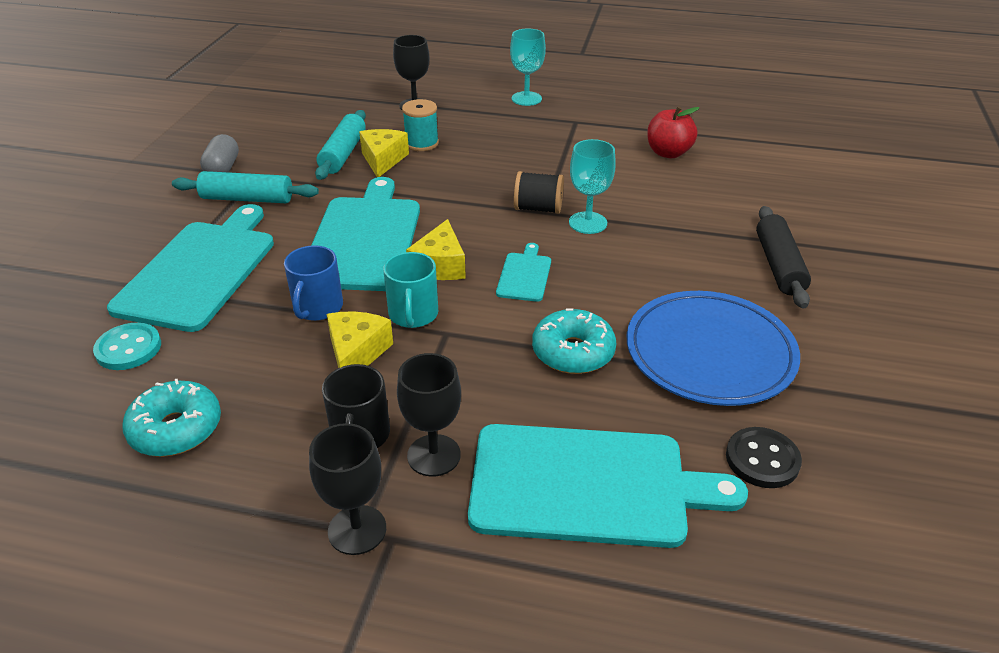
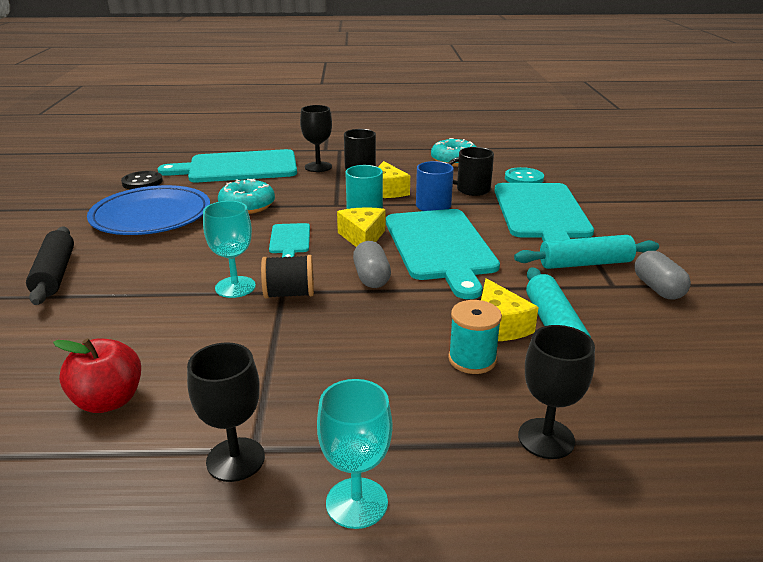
camera: 165 degrees right, 10 degrees down
black goblet [309,423,386,555] -> black goblet moved to [187,342,265,482]
none -> grey capsule [353,241,391,288]
none -> black mug [448,147,494,196]

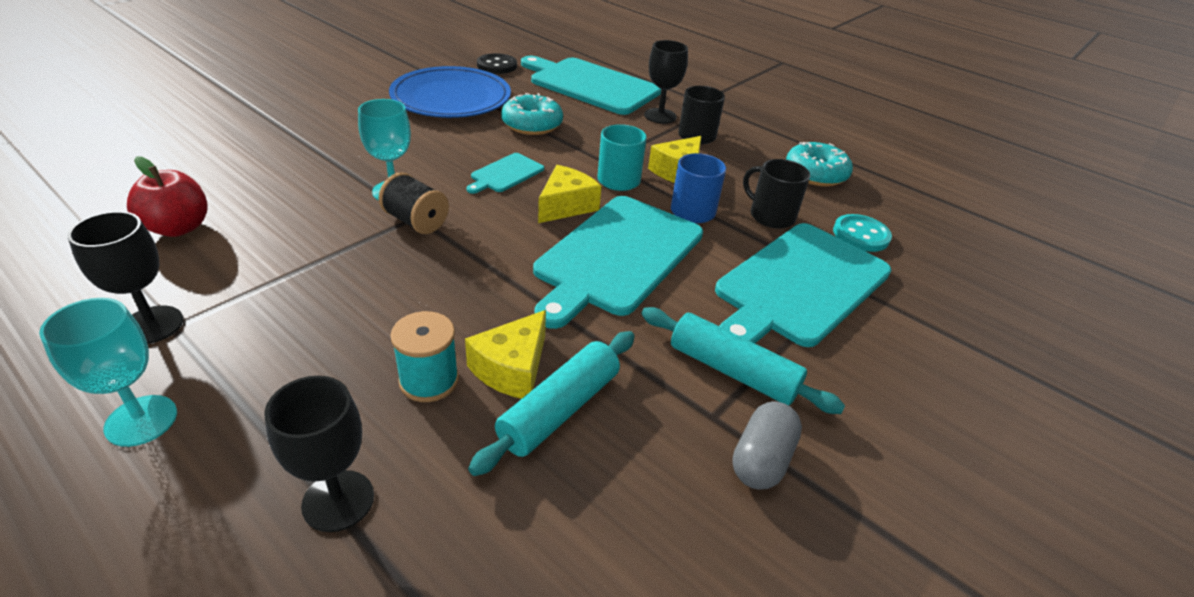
camera: 40 degrees right, 10 degrees up
black rolling pin [26,226,74,305] -> none
grey capsule [353,241,391,288] -> none

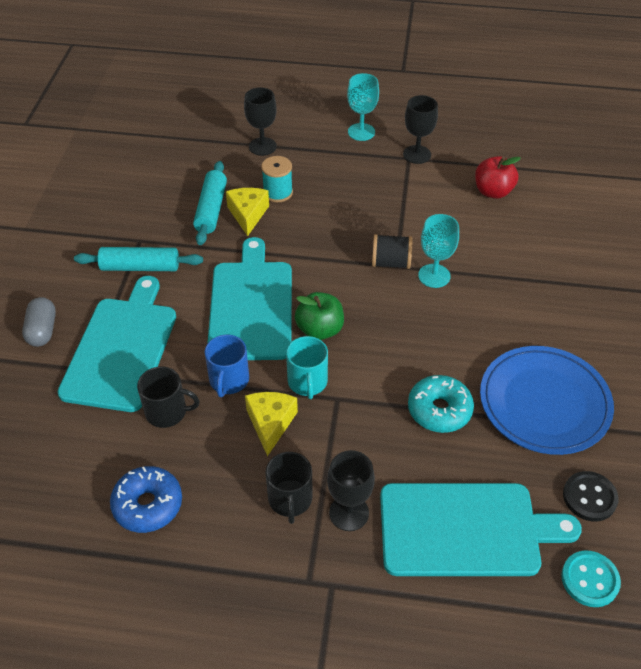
camera: 150 degrees right, 10 degrees up
turquoise cutting board [466,153,544,194] -> none
yellow cheese [538,165,602,223] -> green apple [295,292,344,340]
grey capsule [732,401,802,489] -> grey capsule moved to [22,297,56,347]
turquoise donut [786,142,853,187] -> blue donut [110,466,182,533]
turquoise button [833,214,892,252] -> turquoise button moved to [561,550,621,607]

